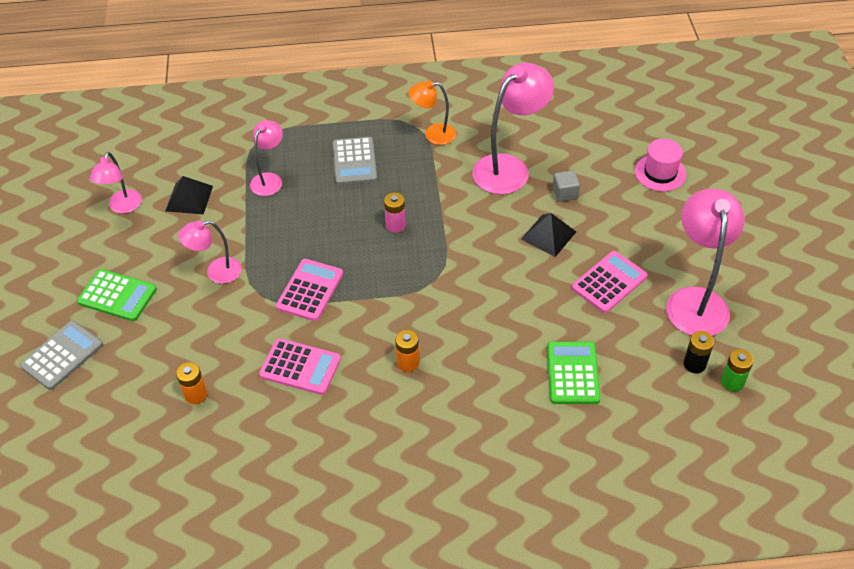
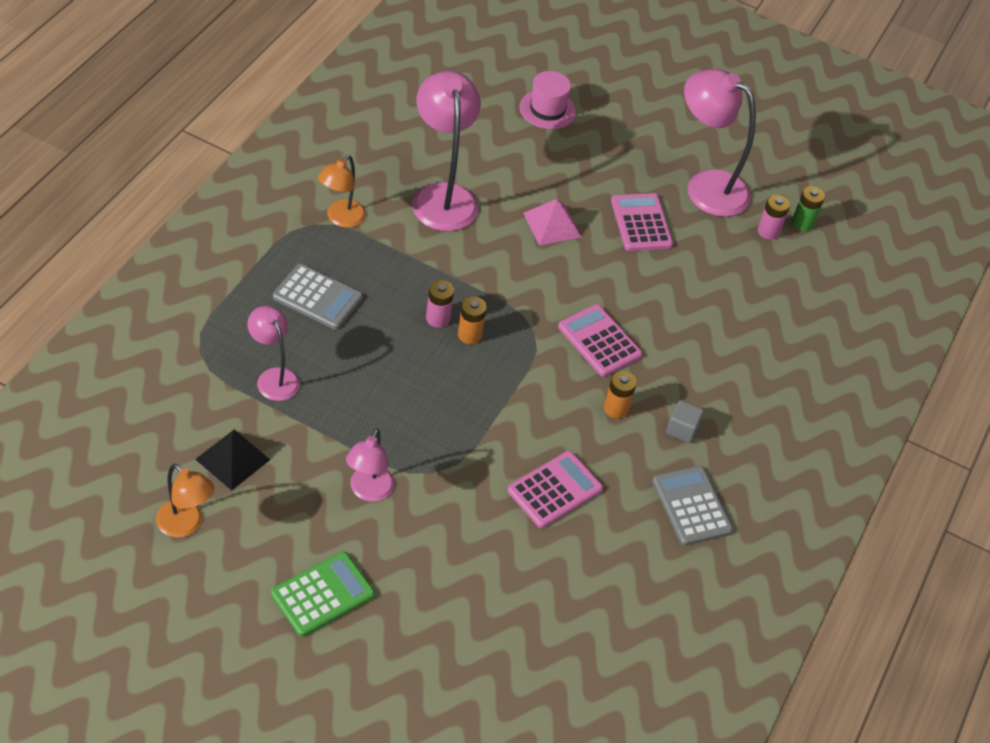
camera: 65 degrees left, 0 degrees up
grey calculator [20,321,103,390] -> grey calculator moved to [652,465,733,546]
pink lamp [90,152,142,213] -> orange lamp [156,464,214,538]
orange battery [176,362,207,404] -> orange battery moved to [458,297,487,344]
pink calculator [276,259,343,321] -> pink calculator moved to [558,304,642,377]
black pyramid [521,213,576,257] -> pink pyramid [523,199,581,246]
green calculator [547,342,601,404] -> none
grey cube [553,170,580,202] -> grey cube moved to [666,400,704,443]
black battery [684,331,714,373] -> pink battery [758,195,790,240]

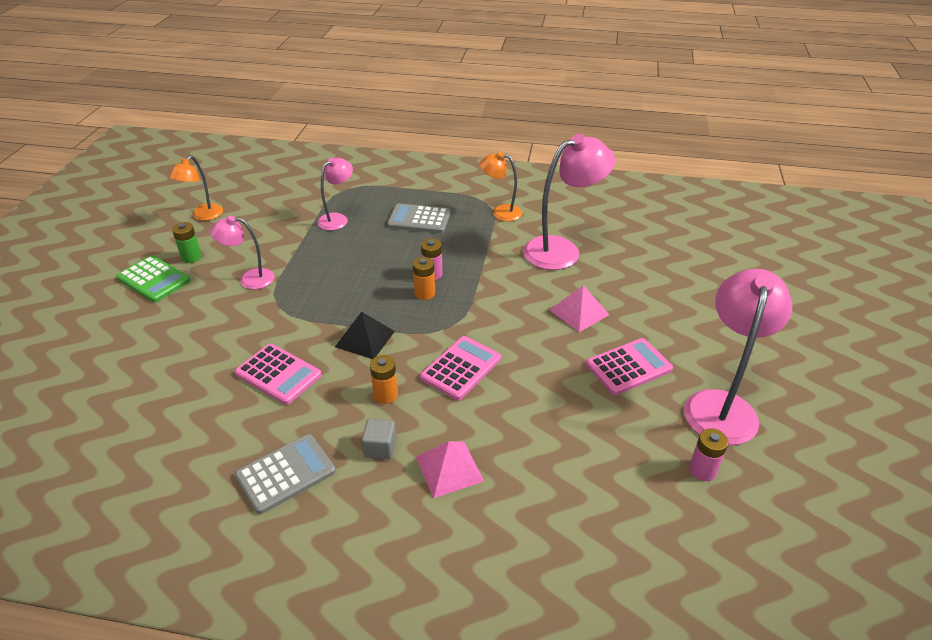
camera: 80 degrees right, 10 degrees down
black pyramid [195,430,270,491] -> black pyramid moved to [335,312,395,359]
grey calculator [273,264,363,330] -> grey calculator turned 90 degrees clockwise [387,203,451,233]
pink hat [519,71,576,129] -> none
green battery [792,186,825,231] -> green battery moved to [172,222,202,263]
none -> pink pyramid [416,441,484,498]

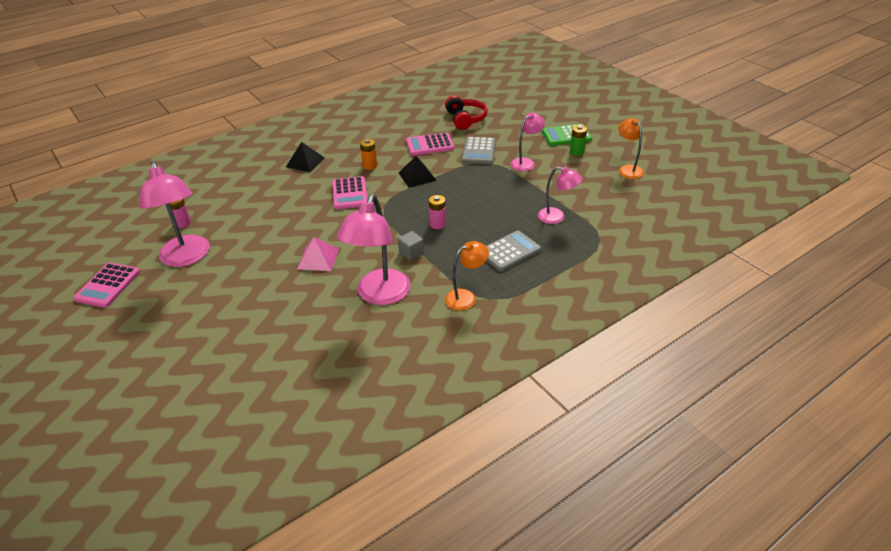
camera: 135 degrees right, 0 degrees up
grey calculator [235,434,336,514] -> grey calculator moved to [462,137,496,164]
pink lamp [317,158,353,230] -> pink lamp turned 60 degrees counterclockwise [538,167,583,224]
grey cube [361,419,397,459] -> grey cube moved to [398,231,424,260]
orange battery [413,257,435,300] -> none
pink pyramid [416,441,484,498] -> black pyramid [286,142,325,173]
pink calculator [586,338,673,395] -> pink calculator moved to [73,263,140,308]
none -> red headphones [445,95,488,130]

